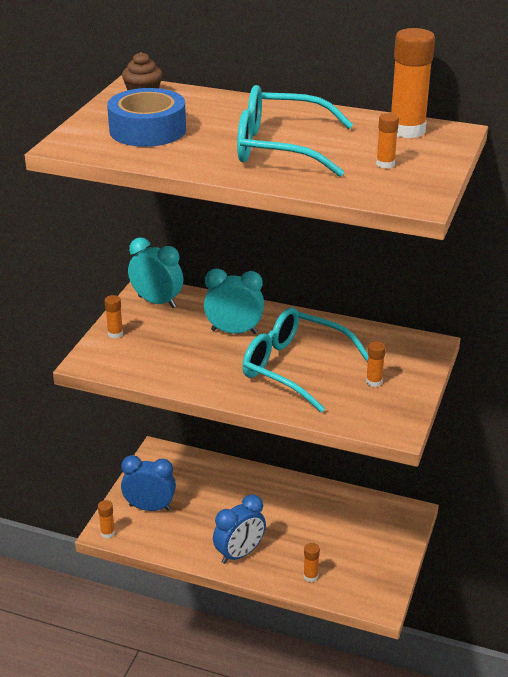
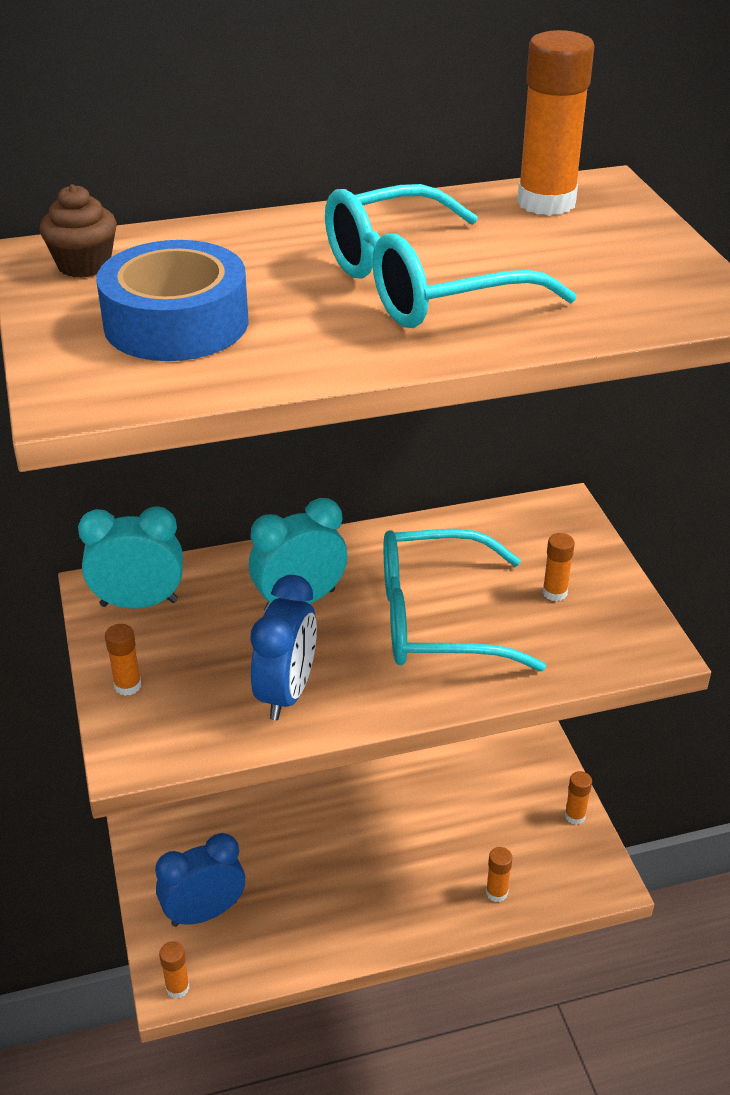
camera: 35 degrees left, 5 degrees up
blue clock [213,494,266,564] -> blue clock moved to [250,575,317,720]
orange glue stick [376,113,399,168] -> orange glue stick moved to [565,771,592,825]

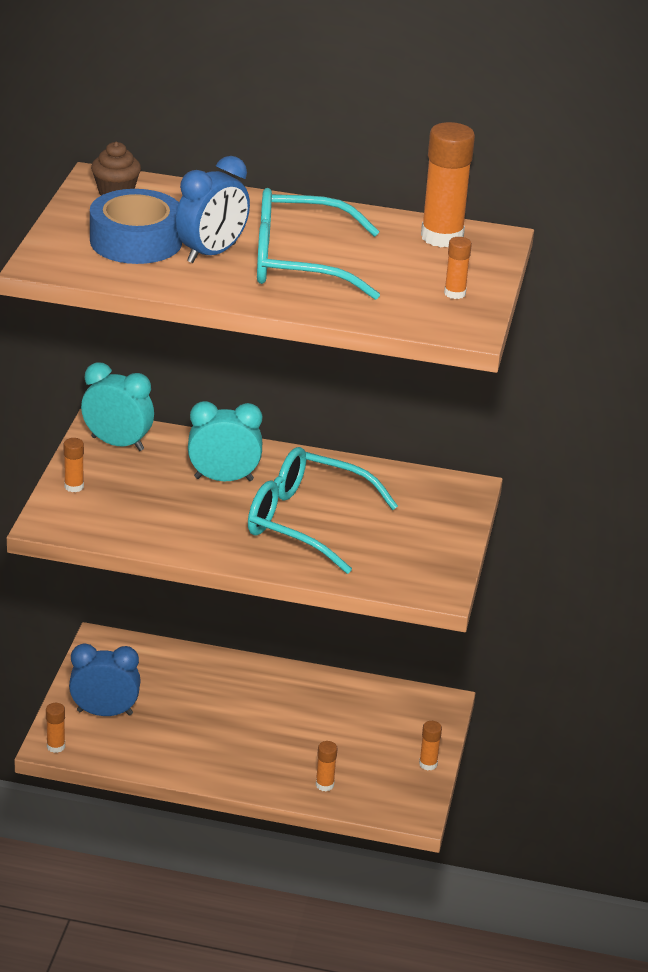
camera: 25 degrees right, 5 degrees down
blue clock [250,575,317,720] -> blue clock moved to [175,156,250,263]
orange glue stick [543,533,575,601] -> orange glue stick moved to [444,237,472,299]

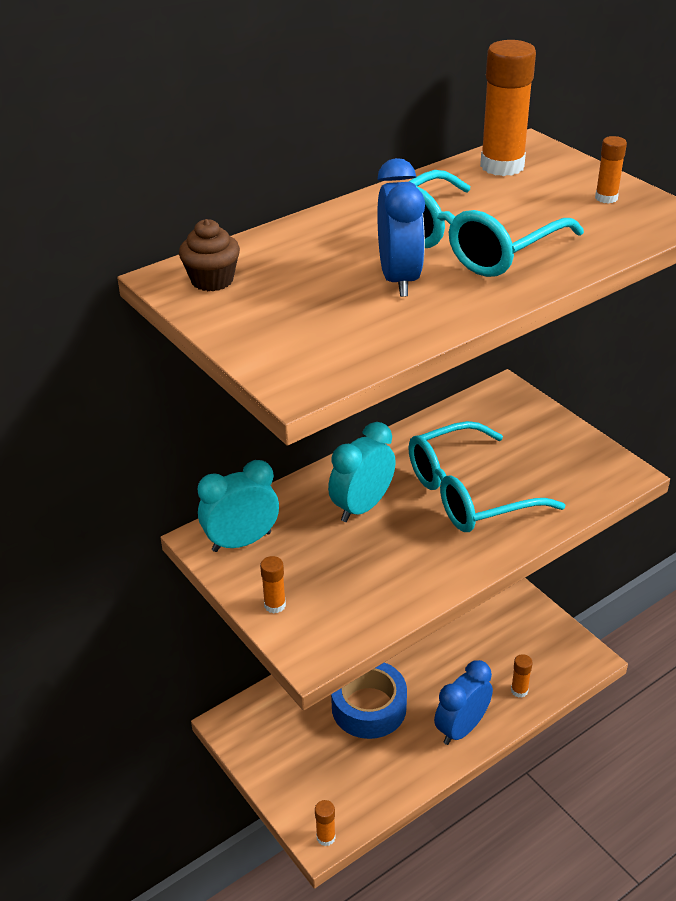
camera: 45 degrees left, 5 degrees up
blue clock [69,643,141,716] -> blue clock moved to [434,660,493,745]
blue tape [90,189,182,264] -> blue tape moved to [331,662,407,739]
orange glue stick [419,721,442,770] -> none

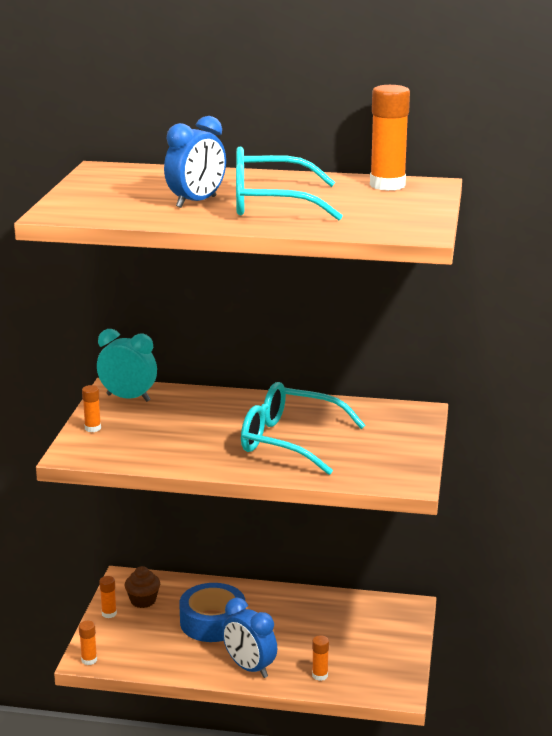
camera: 45 degrees right, 15 degrees down
brown cupcake [179,219,240,291] -> brown cupcake moved to [125,566,160,608]
turquoise clock [328,422,396,522] -> none
blue clock [434,660,493,745] -> blue clock turned 135 degrees counterclockwise [222,598,277,678]
orange glue stick [595,136,627,204] -> orange glue stick moved to [99,576,117,618]

